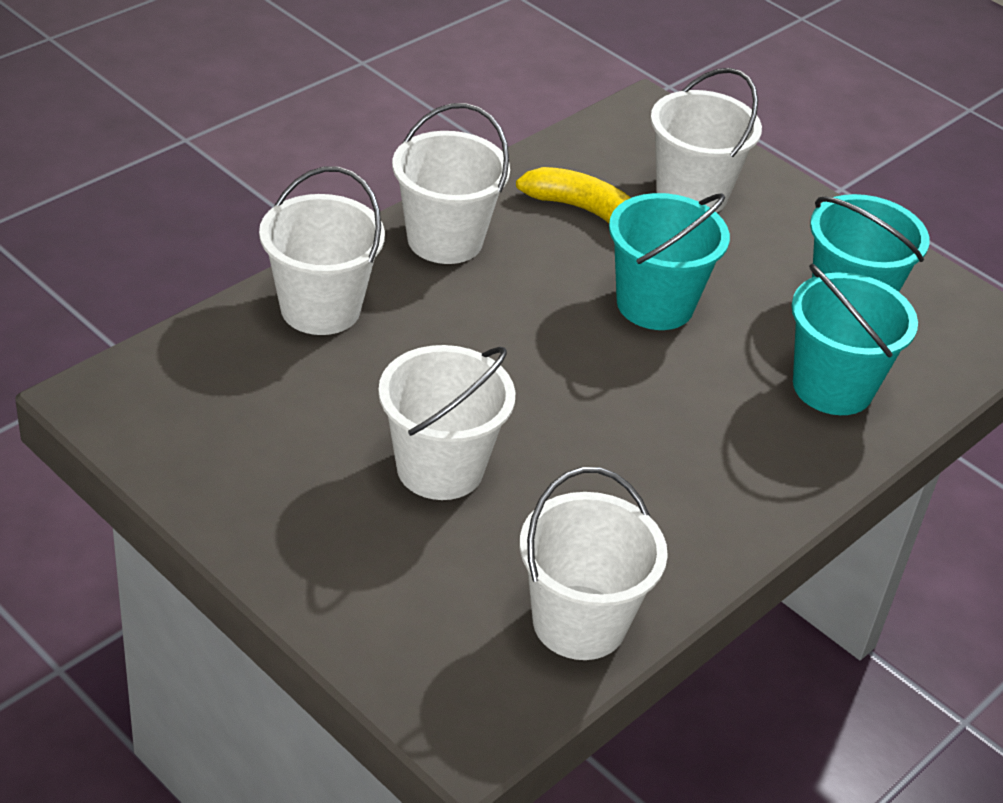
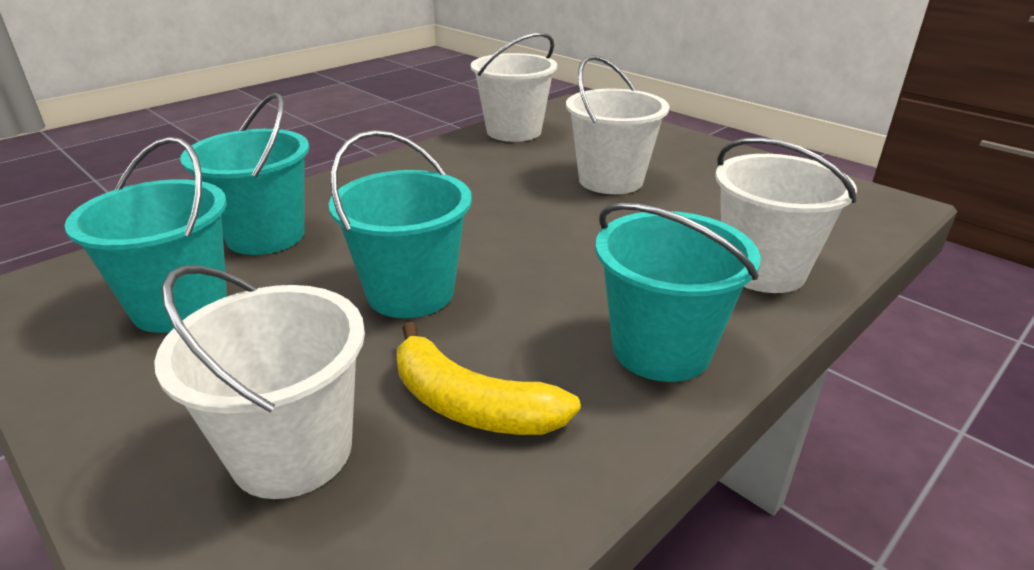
camera: 175 degrees left, 10 degrees down
white bucket [392,103,510,264] -> turquoise bucket [595,203,761,382]

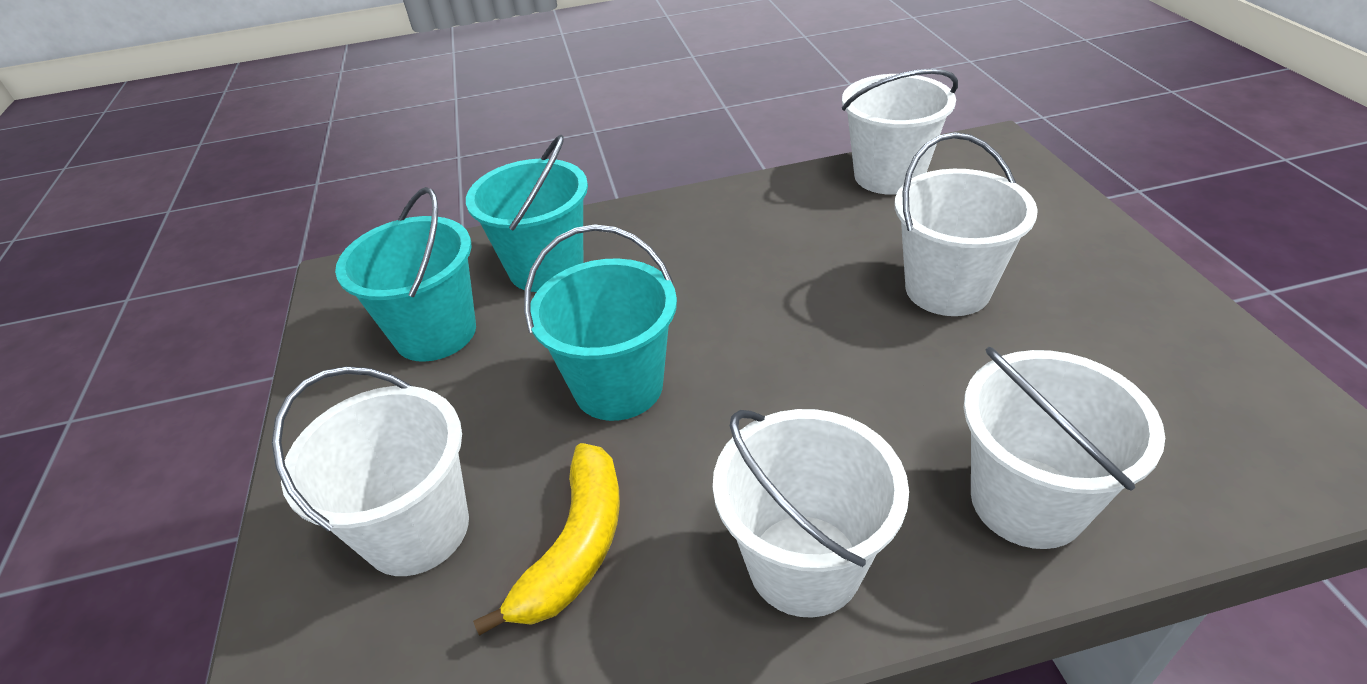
camera: 35 degrees right, 10 degrees up
yellow banana [397,322,581,435] -> yellow banana turned 135 degrees counterclockwise [473,443,620,636]
turquoise bucket [595,203,761,382] -> white bucket [713,409,909,618]

